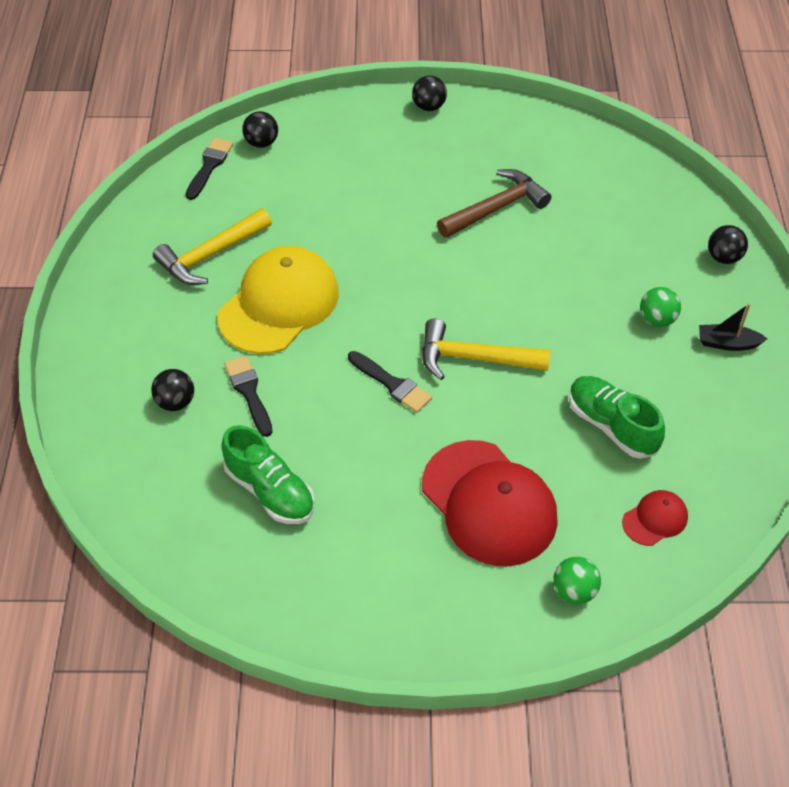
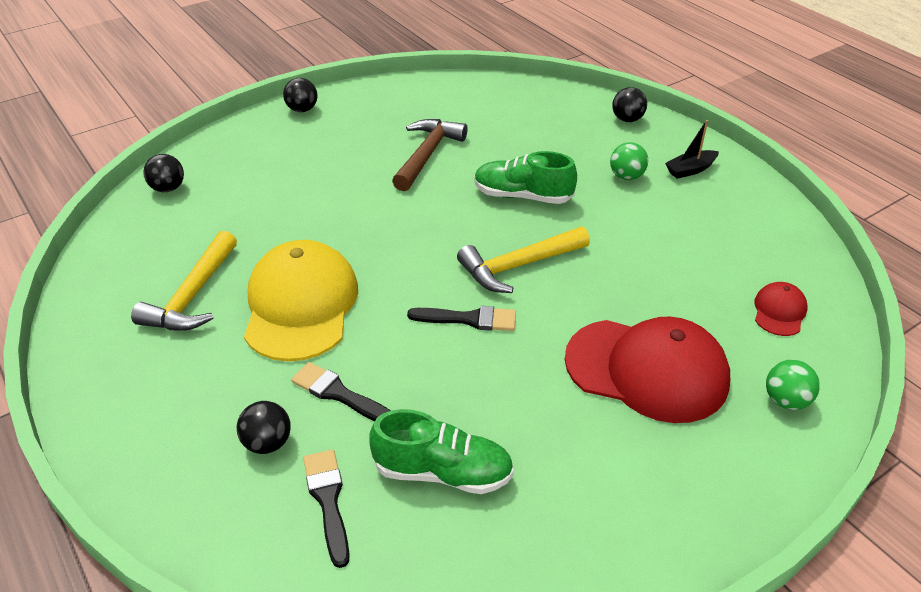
camera: 35 degrees left, 10 degrees down
black brush [185,137,233,200] -> black brush moved to [303,450,350,568]
green shoe [569,376,665,459] -> green shoe moved to [474,151,577,204]

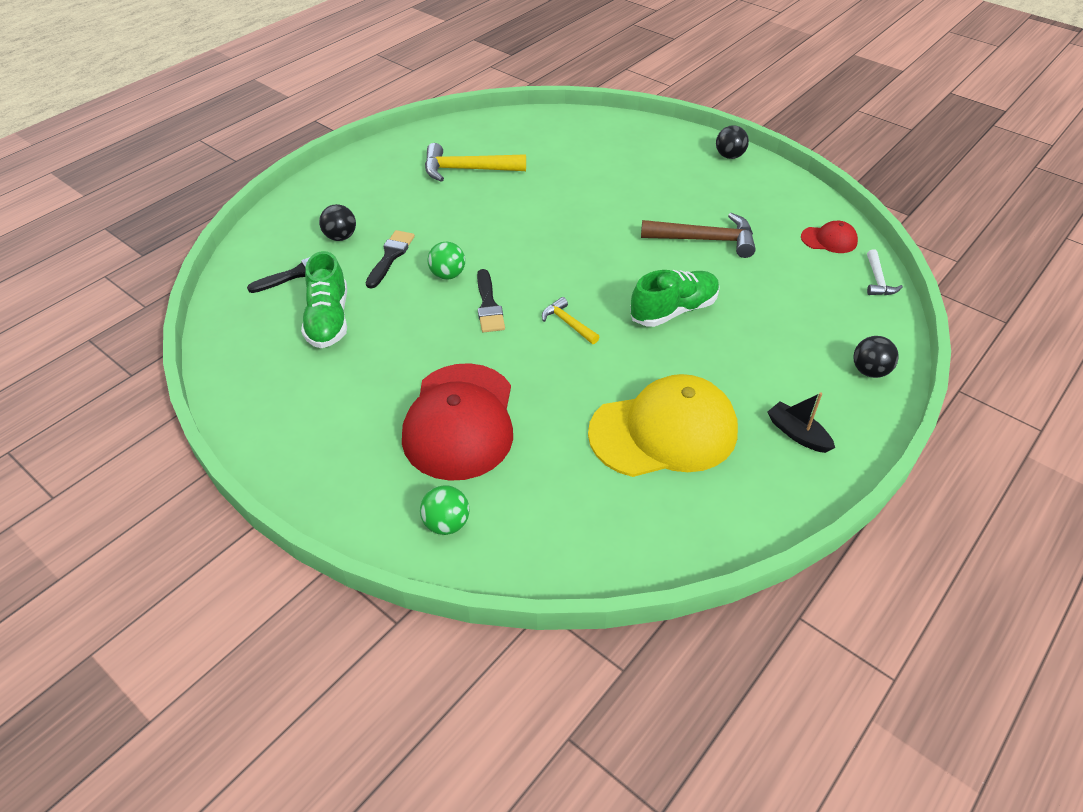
camera: 75 degrees right, 5 degrees up
black ball [143,154,184,192] -> none
yellow cap [244,240,358,362] -> yellow cap moved to [588,374,738,477]
yellow hammer [457,227,590,293] -> yellow hammer [542,297,599,344], size x0.54
green shoe [474,151,577,204] -> green shoe turned 60 degrees clockwise [630,270,720,327]
green ball [610,142,648,180] -> green ball moved to [427,242,465,280]
red cap [754,282,808,336] -> red cap moved to [801,221,858,253]
none -> white hammer [867,249,903,295]

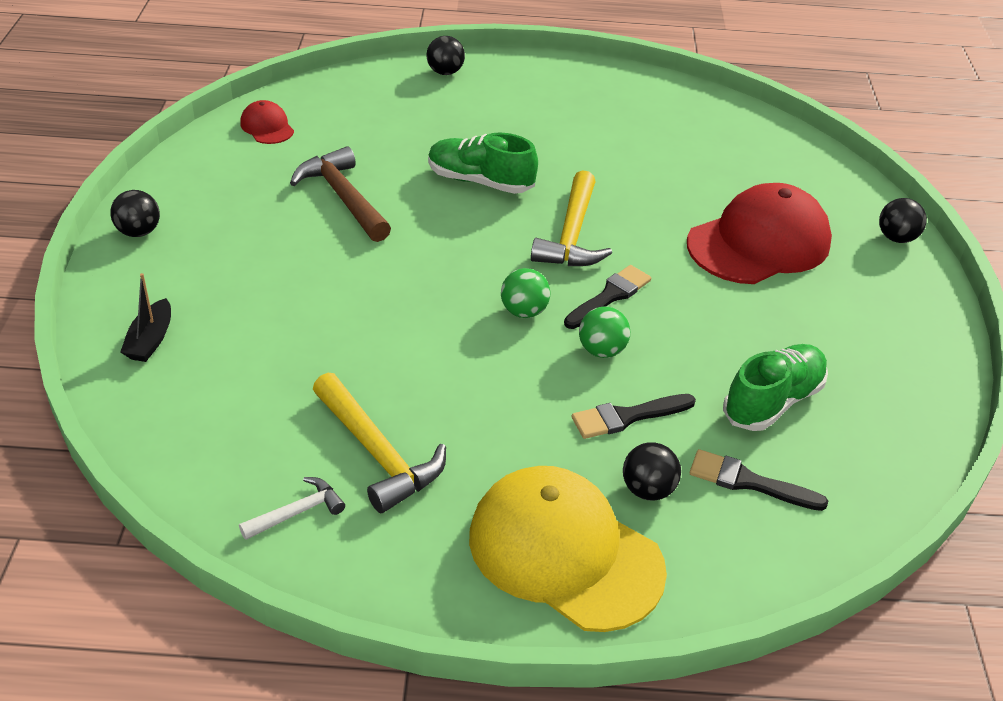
camera: 130 degrees left, 5 degrees down
green ball [420,485,469,535] -> green ball moved to [501,268,550,318]
yellow hammer [542,297,599,344] -> yellow hammer [531,170,612,266], size x1.84
yellow cap [588,374,738,477] -> yellow cap moved to [469,466,667,632]
black boat [767,392,835,453] -> black boat moved to [120,273,171,362]
white hammer [867,249,903,295] -> white hammer moved to [239,477,345,540]
none -> black ball [879,198,927,243]

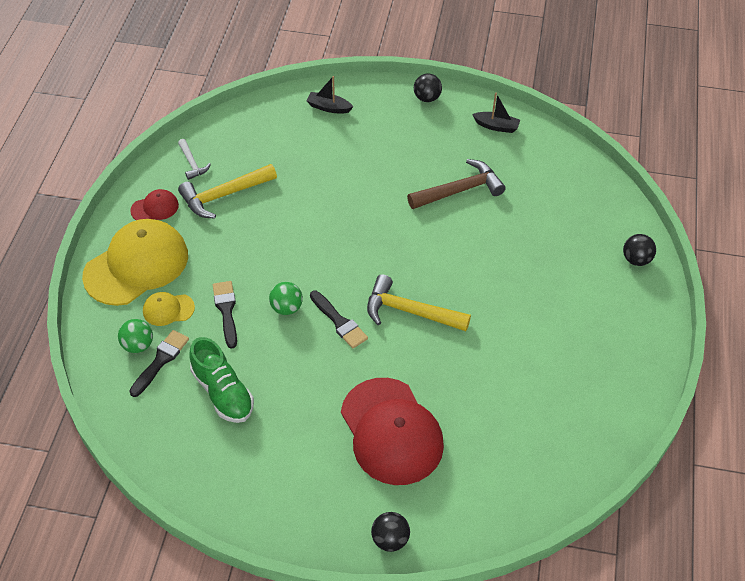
camera: 100 degrees right, 10 degrees up
red cap [240,100,294,144] -> red cap moved to [130,189,179,220]
green shoe [428,132,538,194] -> none
green ball [501,268,550,318] -> green ball moved to [118,319,153,353]
black ball [623,442,681,500] -> yellow cap [143,292,195,326]
none -> black boat [472,93,520,133]

